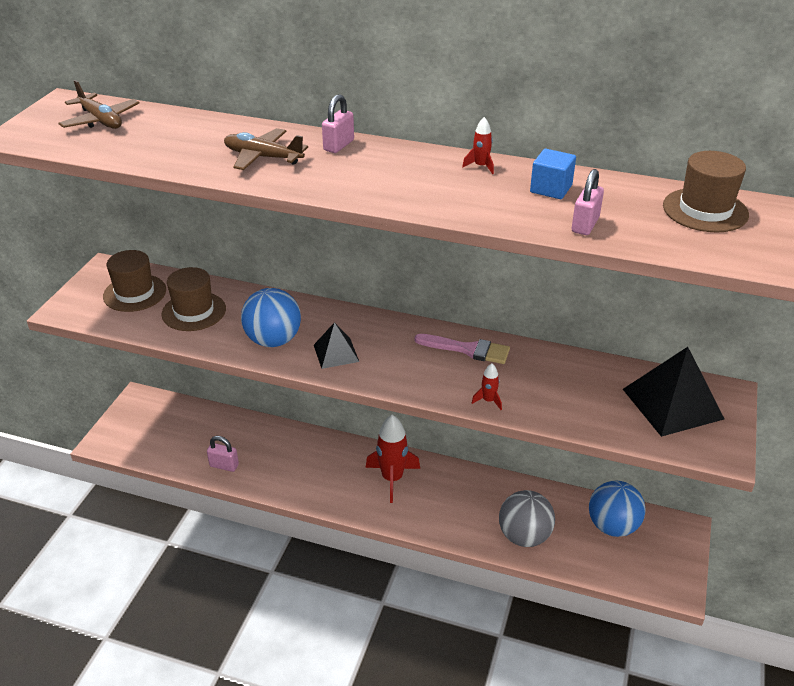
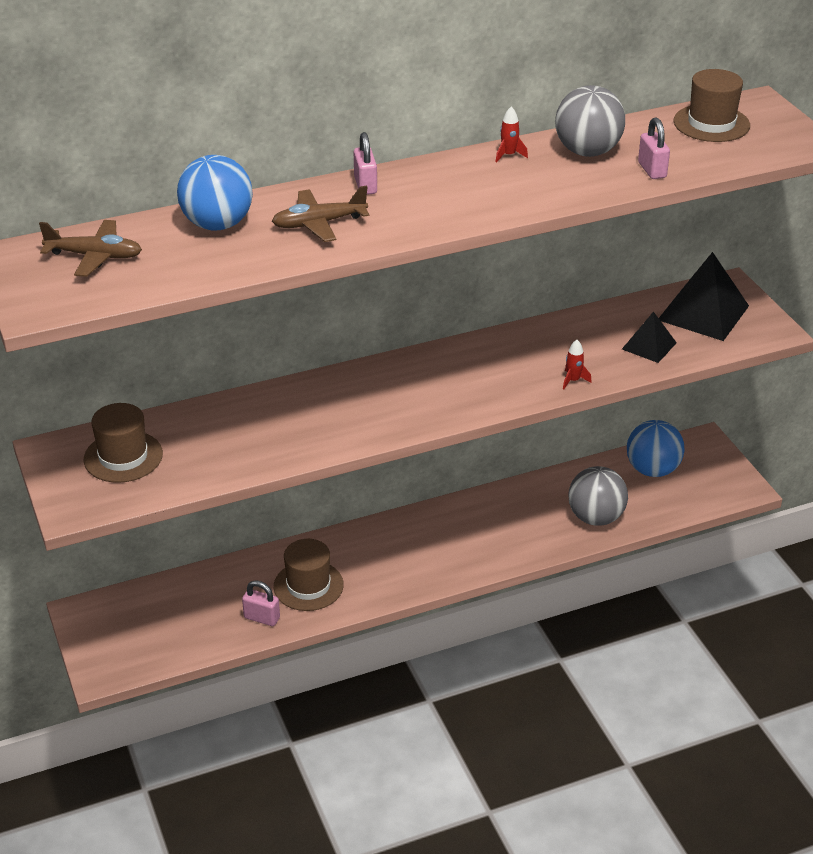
camera: 40 degrees left, 0 degrees up
brown hat [161,267,226,331] -> brown hat moved to [274,539,344,611]
pink padlock [207,436,239,472] -> pink padlock turned 45 degrees clockwise [242,580,280,626]
blue ball [241,288,301,347] -> blue ball moved to [177,155,253,231]
black pyramid [314,322,359,369] -> black pyramid moved to [622,311,677,363]
red rocket [366,415,420,503] -> none
pink brush [414,334,510,364] -> none
blue cube [530,149,576,199] -> grey ball [555,85,625,157]

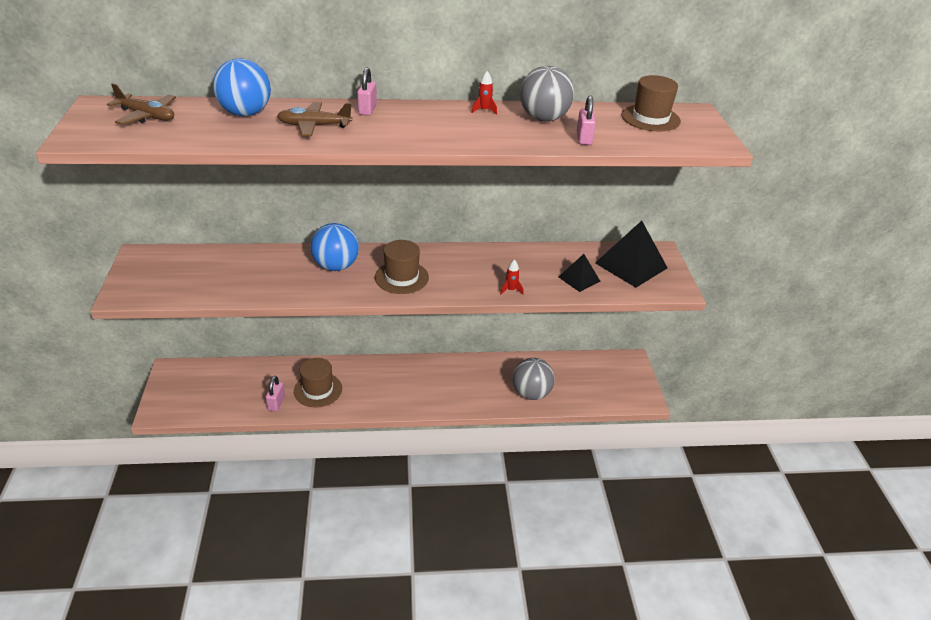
camera: 15 degrees right, 0 degrees up
brown hat [84,403,163,483] -> brown hat moved to [375,240,429,294]
pink padlock [242,580,280,626] -> pink padlock turned 60 degrees clockwise [266,376,285,412]
blue ball [627,420,685,477] -> blue ball moved to [310,223,359,271]

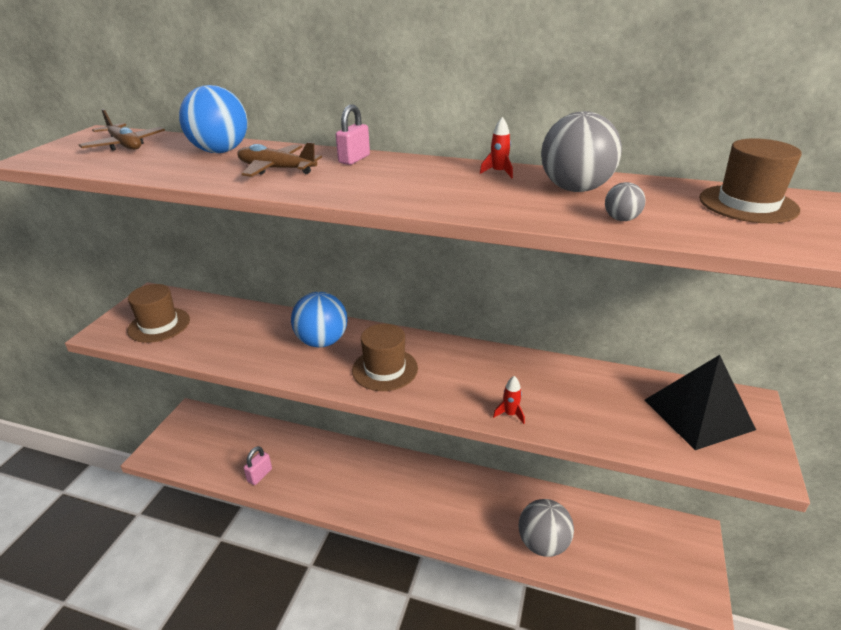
camera: 25 degrees right, 5 degrees down
brown hat [294,358,342,407] -> brown hat moved to [127,284,190,343]
black pyramid [558,254,601,292] -> none
pink padlock [577,96,596,145] -> grey ball [605,182,646,221]

